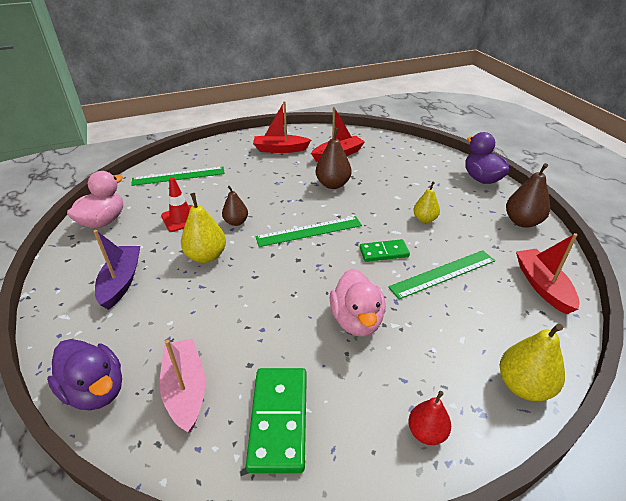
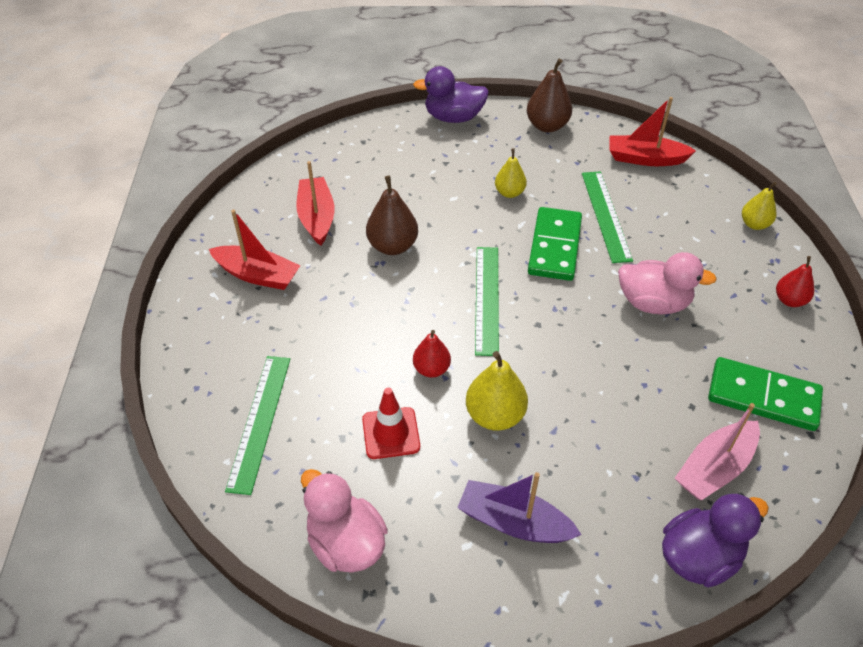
camera: 70 degrees left, 10 degrees up
pink boat [160,338,205,433] -> pink boat turned 45 degrees counterclockwise [675,403,760,501]
brown pear [222,186,248,226] -> red pear [413,330,451,378]
red boat [253,101,311,153] -> red boat turned 90 degrees counterclockwise [209,210,301,290]
green domino [360,239,410,262] -> green domino [528,207,582,281], size x1.63
yellow pear [500,324,565,401] -> yellow pear [742,182,777,230], size x0.65

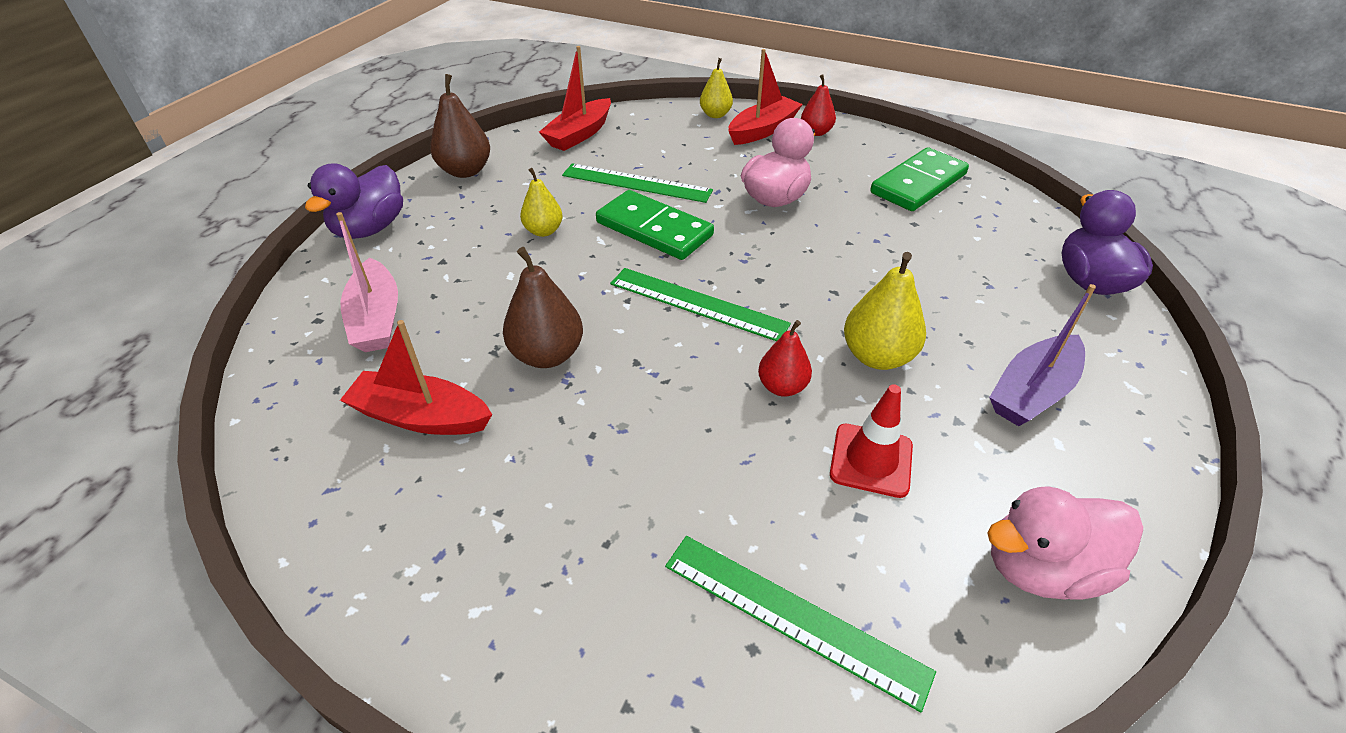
camera: 65 degrees left, 5 degrees down
red boat [209,210,301,290] -> red boat moved to [729,49,803,145]
pink boat [675,403,760,501] -> pink boat moved to [336,212,398,352]

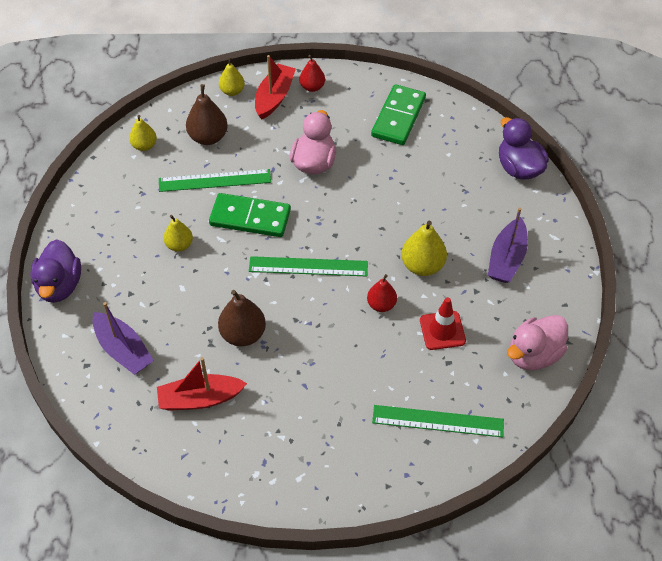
camera: 25 degrees left, 10 degrees up
pink boat [336,212,398,352] -> purple boat [92,302,154,375]
brown pear [430,74,490,178] -> brown pear moved to [186,84,228,145]
red boat [539,46,611,151] -> yellow pear [129,115,157,151]

